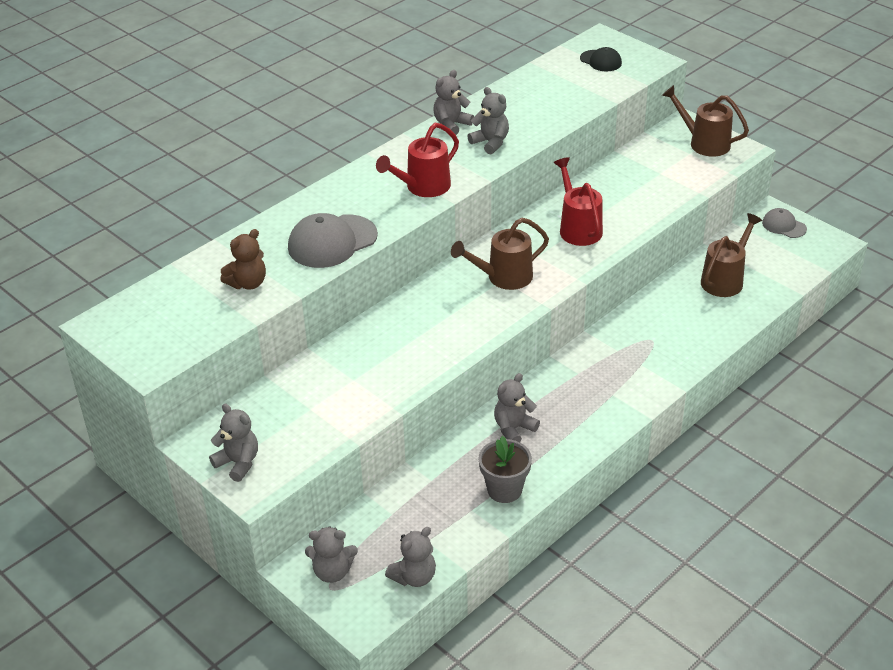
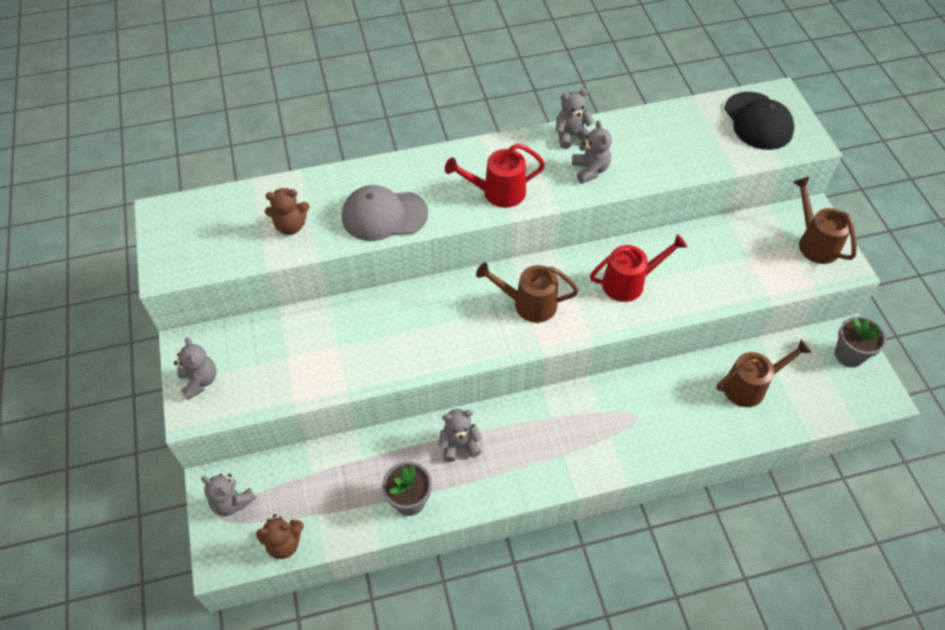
camera: 30 degrees right, 15 degrees up
grey teddy bear [385,527,436,587] -> brown teddy bear [256,514,304,559]
red watering can [554,157,603,246] -> red watering can turned 60 degrees clockwise [590,234,687,302]
black cap [580,47,622,71] -> black cap [724,92,794,150], size x1.79
grey cap [762,208,807,238] -> grey flower pot [835,316,887,367]

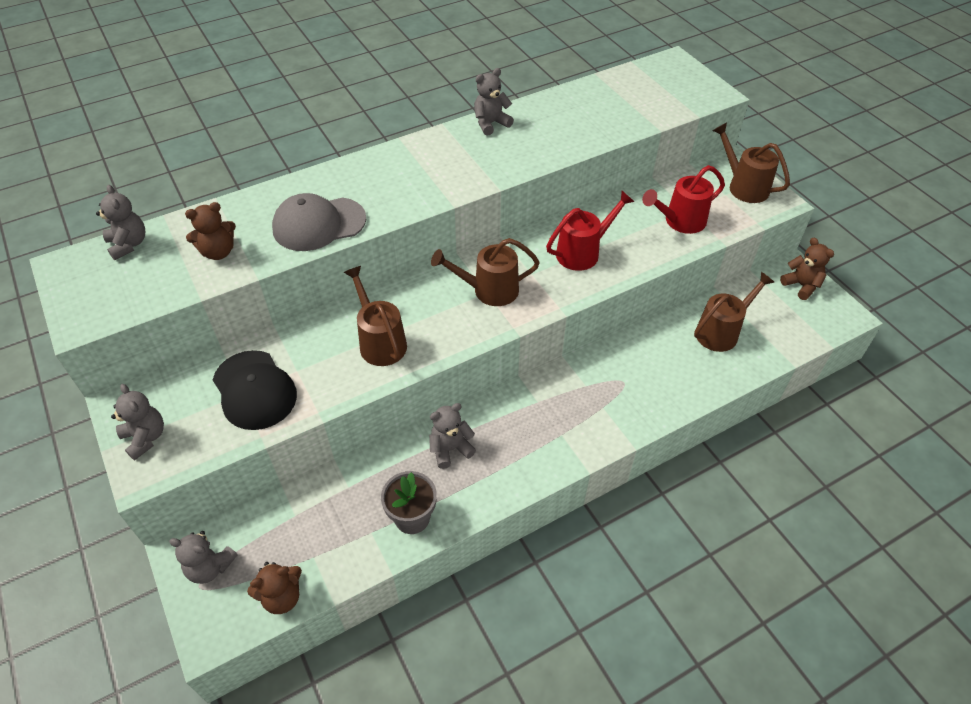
camera: 15 degrees left, 5 degrees down
red watering can [445,143,545,208] -> red watering can moved to [642,165,725,234]
grey teddy bear [572,120,612,184] -> grey teddy bear moved to [96,185,145,260]
black cap [724,92,794,150] -> black cap moved to [213,350,297,430]
grey flower pot [835,316,887,367] -> brown teddy bear [780,238,834,300]
none -> brown watering can [344,266,407,366]

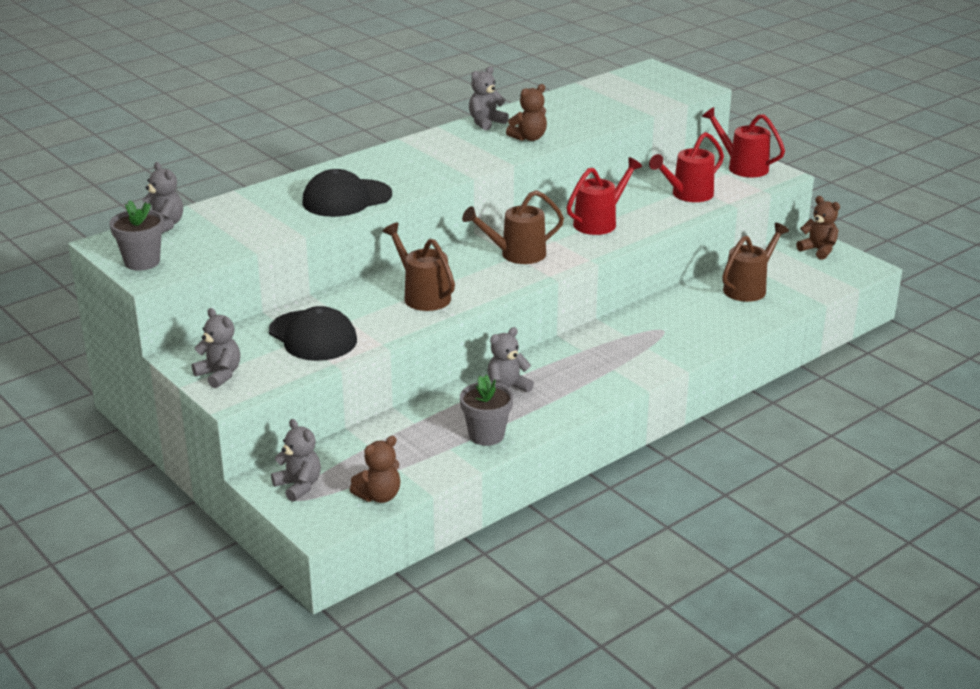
camera: 10 degrees left, 20 degrees down
grey teddy bear [169,531,238,584] -> grey teddy bear turned 135 degrees counterclockwise [271,419,321,502]
brown teddy bear [185,202,236,260] -> brown teddy bear moved to [506,84,547,141]
grey cap [272,193,366,251] -> black cap [303,169,392,217]
brown watering can [712,122,790,203] -> red watering can [702,107,785,177]
none -> grey flower pot [110,200,164,271]

